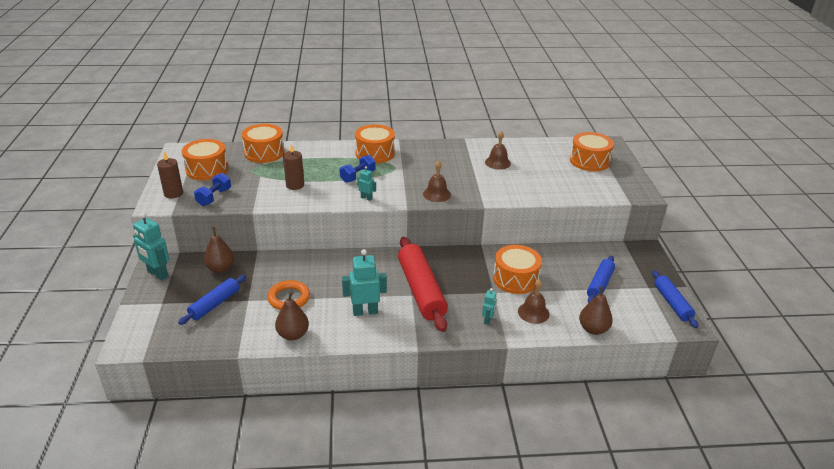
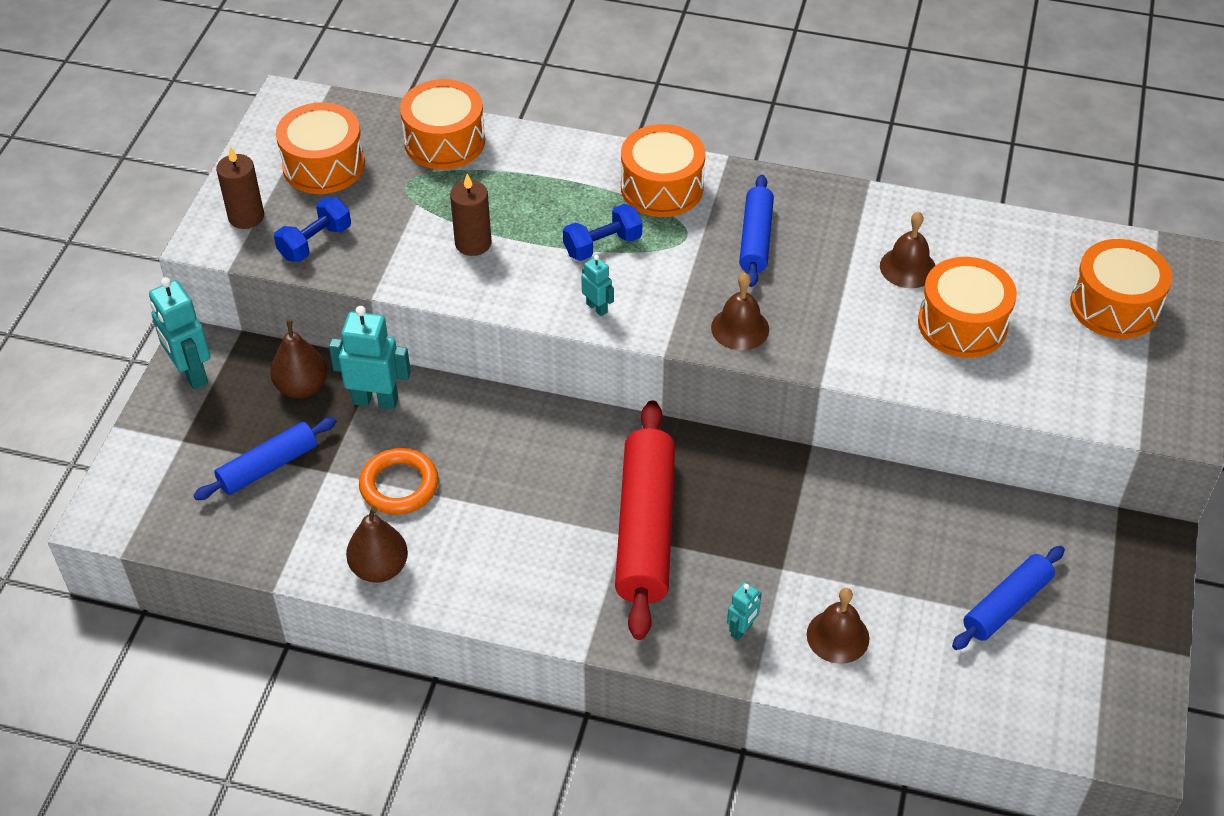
camera: 20 degrees right, 15 degrees up
turquoise robot [342,249,387,316] -> turquoise robot moved to [329,306,411,410]
orange drum [493,245,542,294] -> orange drum moved to [918,257,1017,358]
brown pear [579,286,613,335] -> none
blue rolling pin [652,270,698,328] -> blue rolling pin moved to [739,175,774,287]

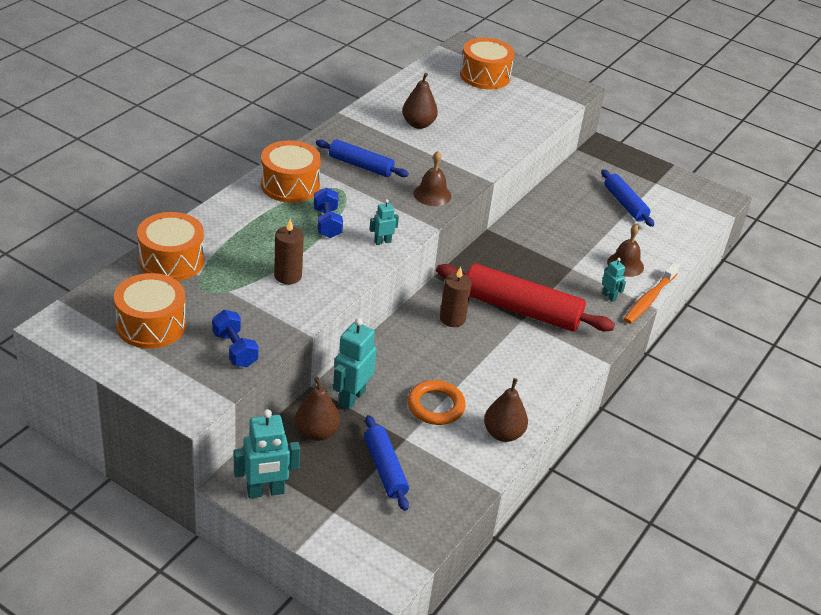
camera: 75 degrees left, 10 degrees down
brown candle [216,147,264,229] -> brown candle moved to [440,267,472,327]
brown bell [880,212,936,288] -> brown pear [402,73,438,129]
orange drum [918,257,1017,358] -> none
none -> orange toothbrush [624,263,679,324]

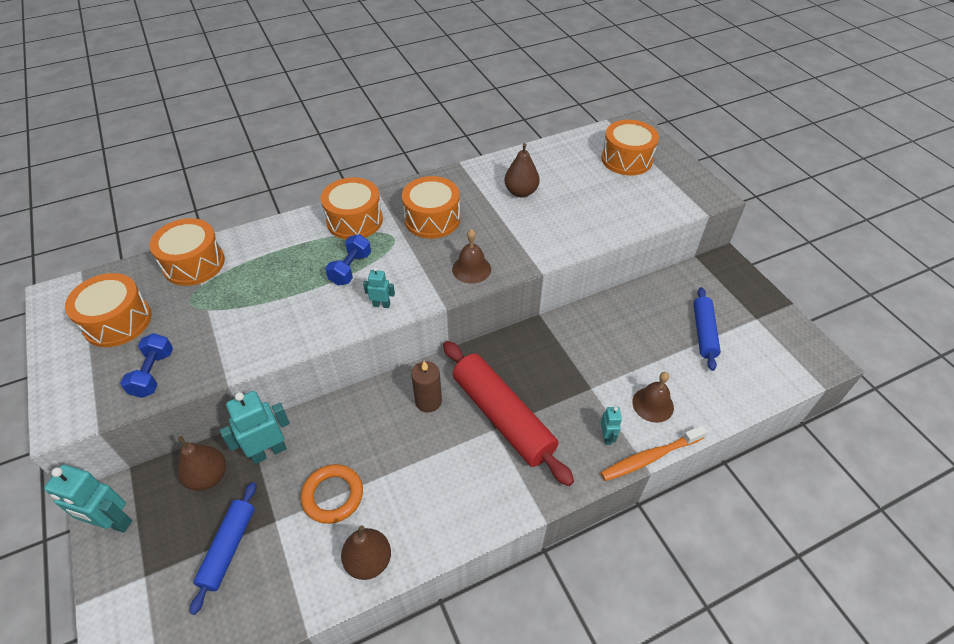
camera: 35 degrees right, 10 degrees up
brown candle [274,219,304,284] -> none
blue rolling pin [316,139,409,177] -> orange drum [402,176,460,239]

